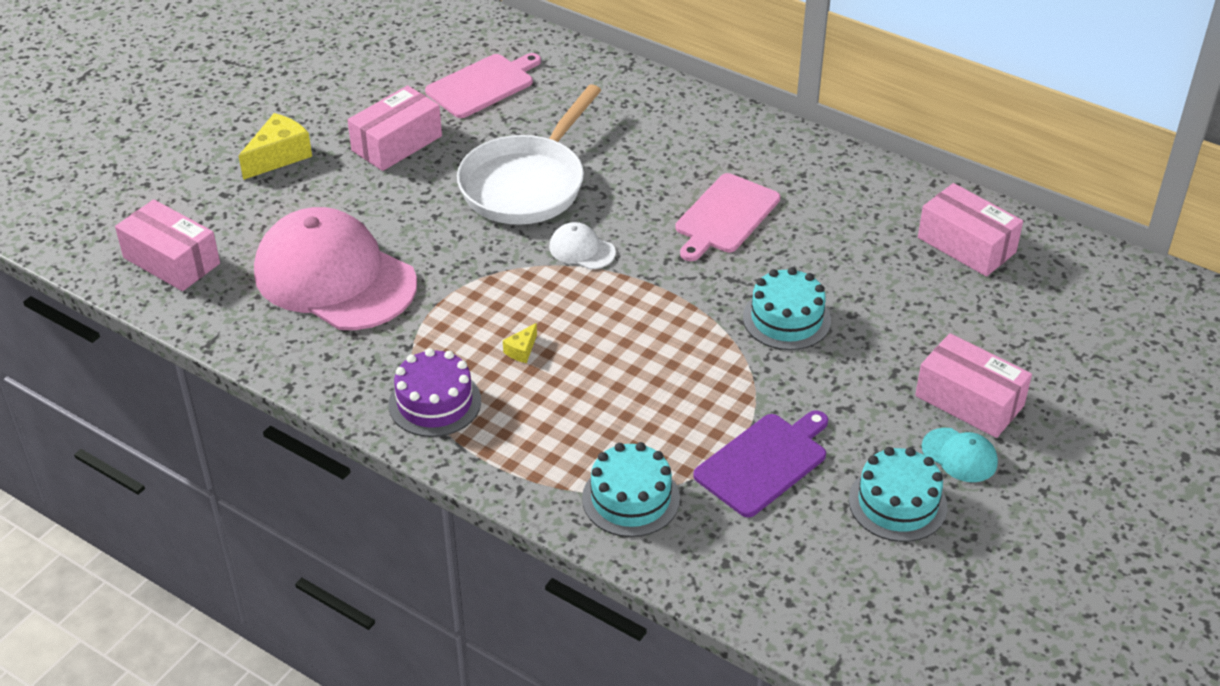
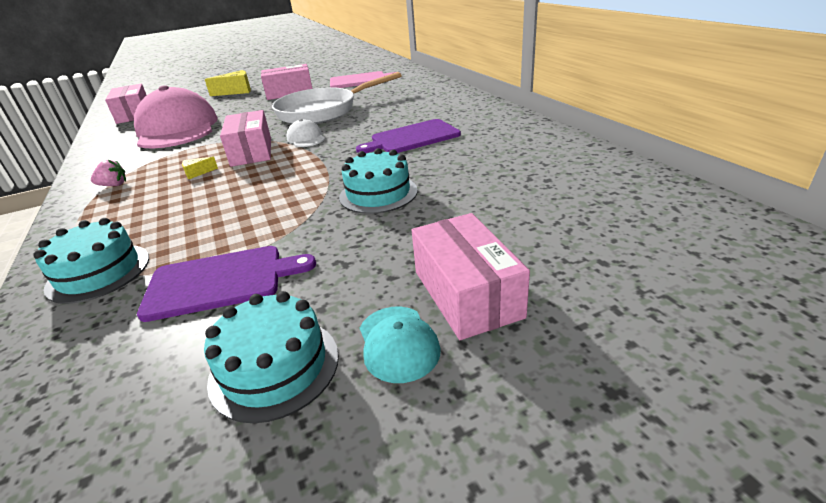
camera: 35 degrees right, 10 degrees down
purple cake [389,348,481,437] -> pink strawberry [91,159,126,186]
pink cutting board [675,173,780,261] -> purple cutting board [356,119,461,153]
pink box [918,183,1023,277] -> pink box moved to [220,110,271,167]

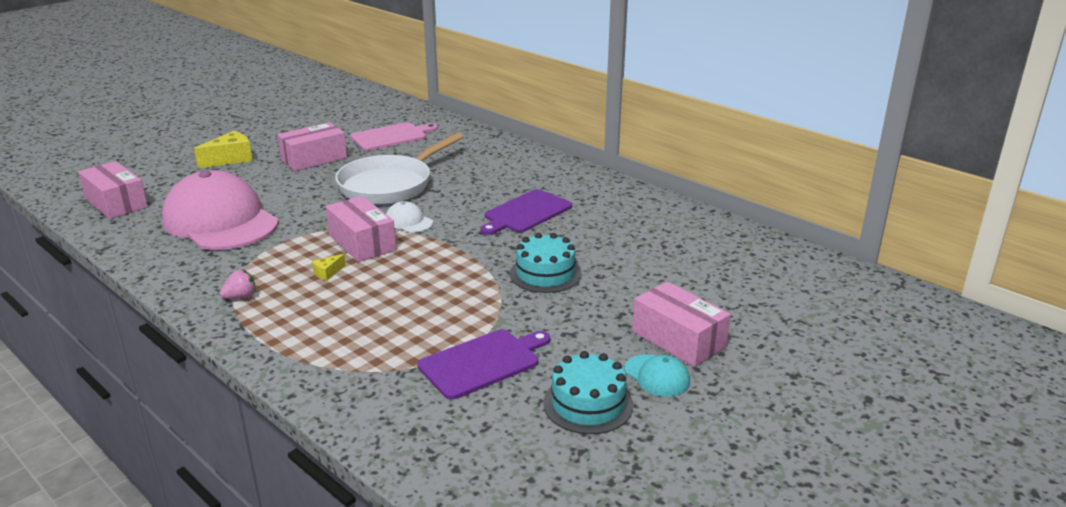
camera: 25 degrees left, 5 degrees down
turquoise cake [33,218,149,304] -> none

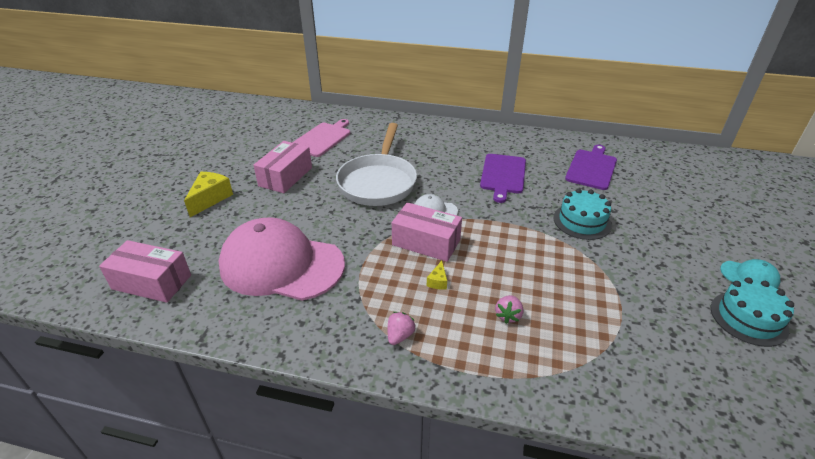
camera: 30 degrees left, 10 degrees up
purple cutting board [417,329,550,400] -> purple cutting board moved to [565,145,617,190]
pink box [632,282,731,367] -> none
none -> pink strawberry [495,295,523,324]

